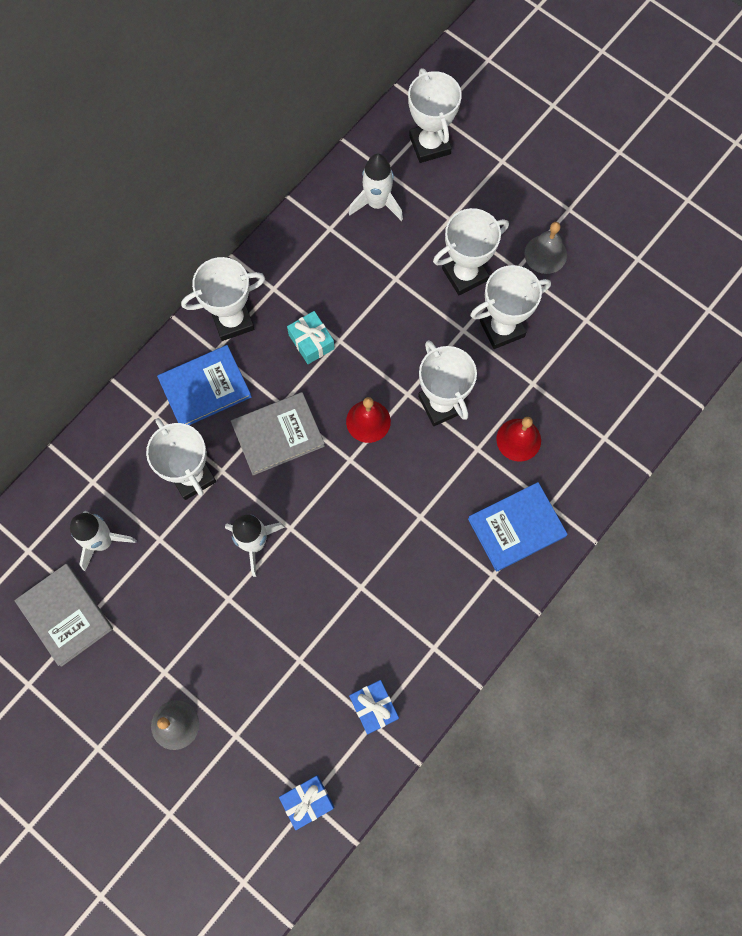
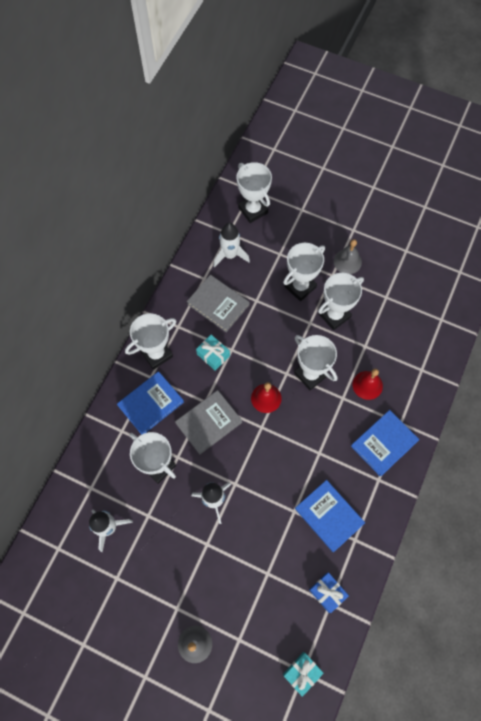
camera: 15 degrees left, 5 degrees down
grey book [14,564,113,667] -> grey book moved to [187,275,250,332]
blue gift [279,775,334,830] -> turquoise gift [283,652,324,697]
none -> blue book [295,480,365,552]

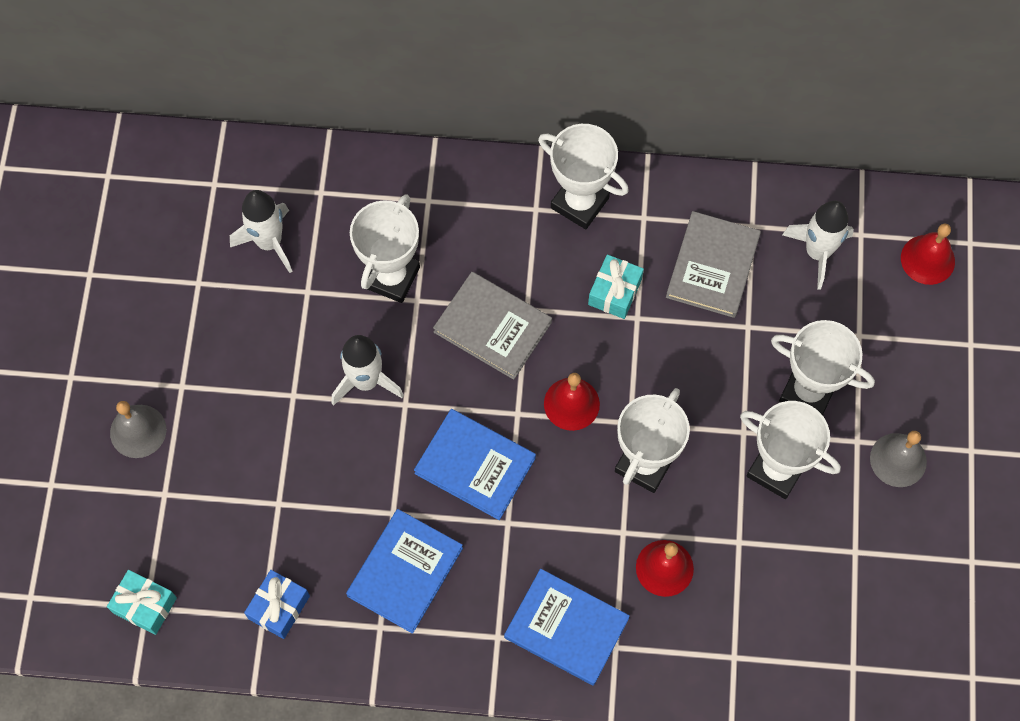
camera: 70 degrees right, 0 degrees up
blue book [117,371,184,435] -> blue book moved to [414,409,536,520]
white trophy [237,162,272,223] -> red bell [901,224,955,285]

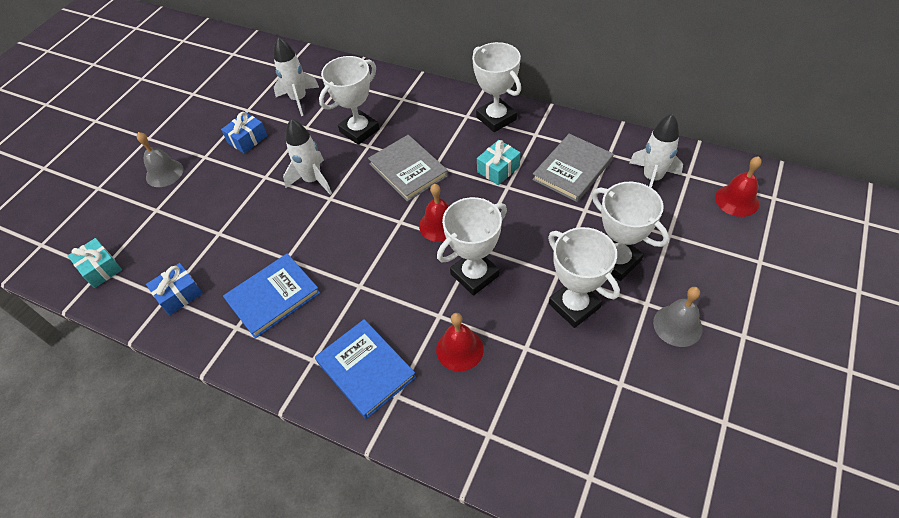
camera: 25 degrees right, 15 degrees down
blue book [414,409,536,520] -> none
none -> blue gift [221,112,268,154]

